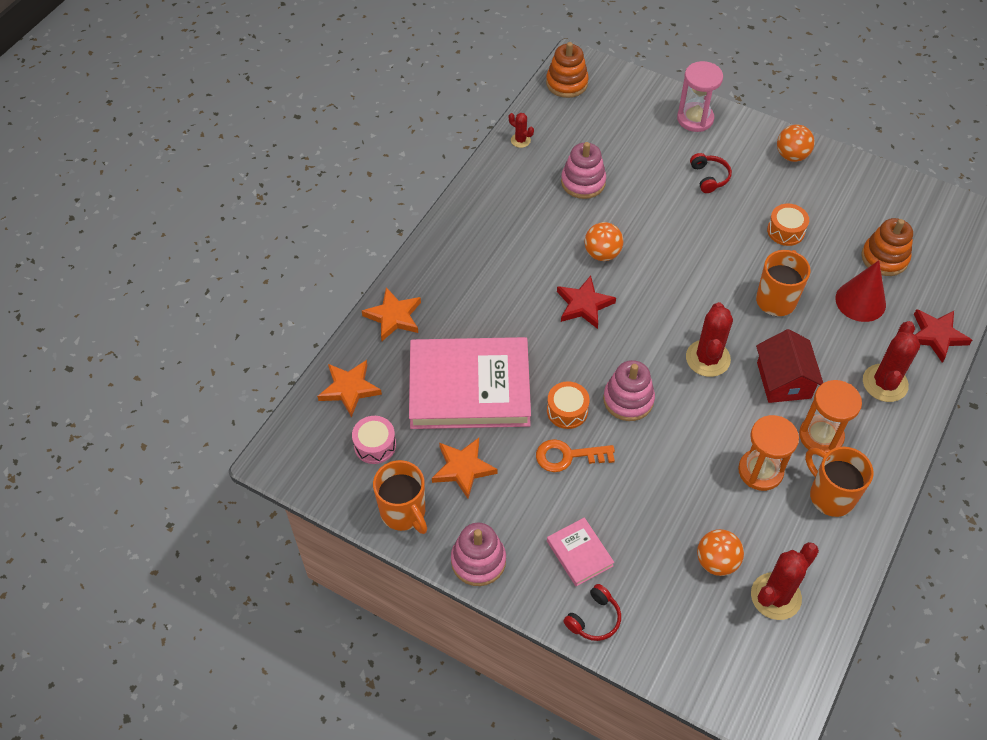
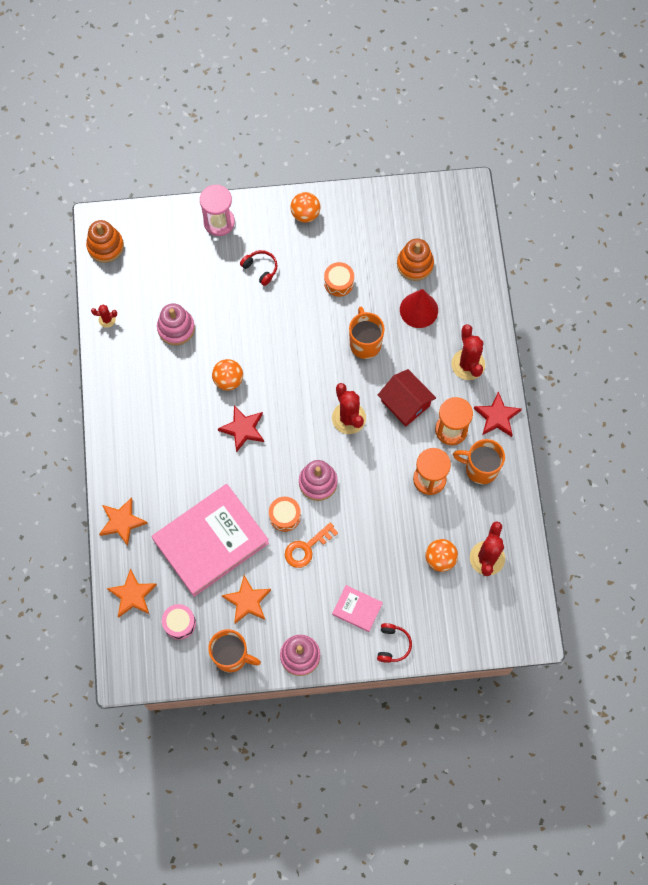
camera: 35 degrees left, 15 degrees up
red star [914,309,972,363] -> red star moved to [474,391,522,437]

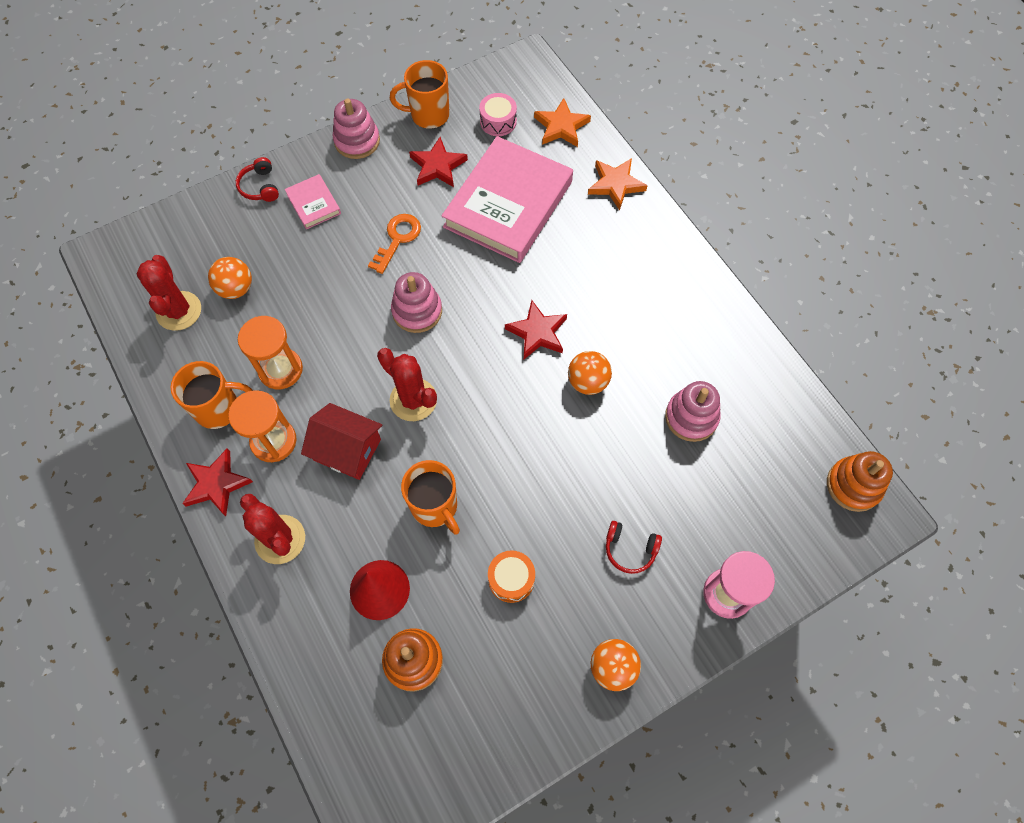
camera: 155 degrees right, 5 degrees down
red cactus [91,304,117,328] -> none
orange star [222,575,271,624] -> red star [409,137,468,187]
orange drum [269,497,301,532] -> none
pink book [332,585,383,632] -> pink book turned 60 degrees clockwise [285,174,341,229]

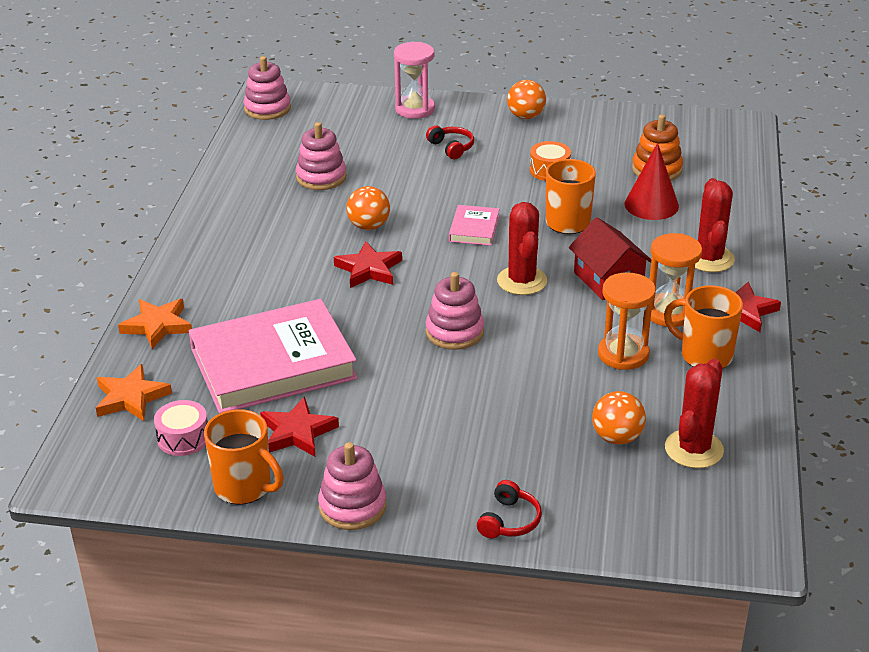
camera: 140 degrees left, 30 degrees down
pink book [285,174,341,229] -> pink book moved to [449,205,500,246]
orange key [368,214,421,274] -> none
orange stacking toy [827,451,893,512] -> pink stacking toy [244,56,291,120]

